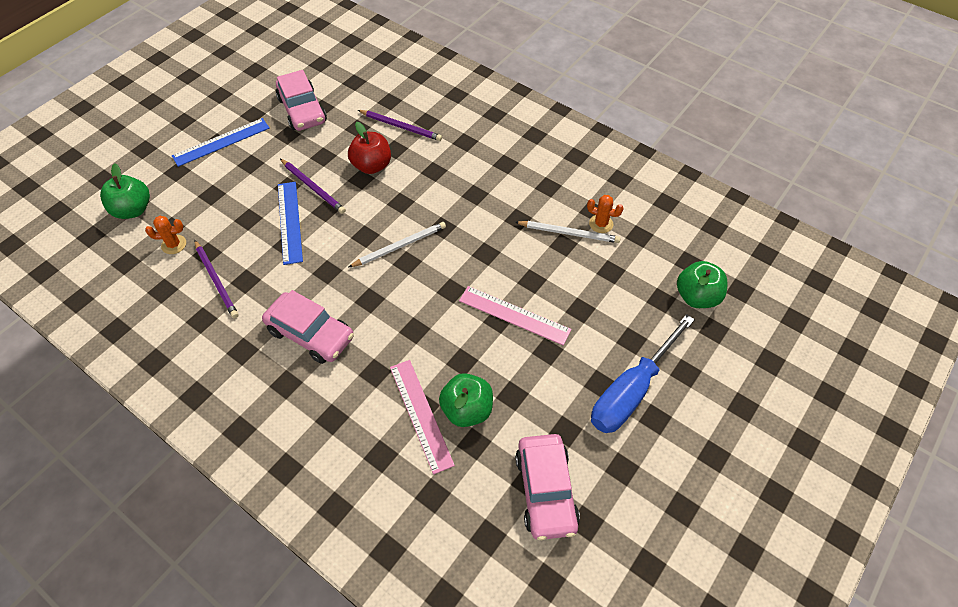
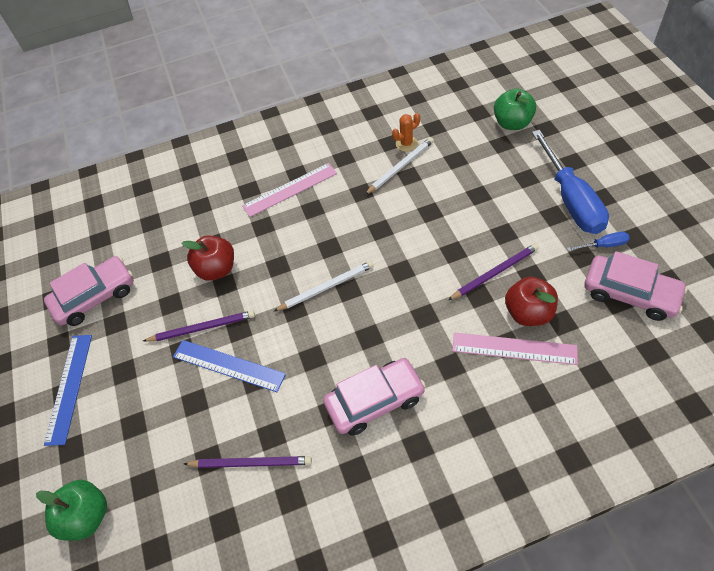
camera: 50 degrees left, 0 degrees up
orange cactus [145,216,186,254] -> none
pink car [276,70,327,131] -> pink car turned 45 degrees counterclockwise [44,256,134,326]
white pencil [349,222,446,267] -> white pencil turned 60 degrees clockwise [273,261,374,312]
purple pencil [358,110,442,141] -> purple pencil moved to [448,243,539,300]
green apple [439,373,493,427] -> red apple [505,277,558,326]
pink ruler [459,286,572,345] -> pink ruler moved to [242,163,337,217]
none -> blue screwdriver [567,232,630,251]

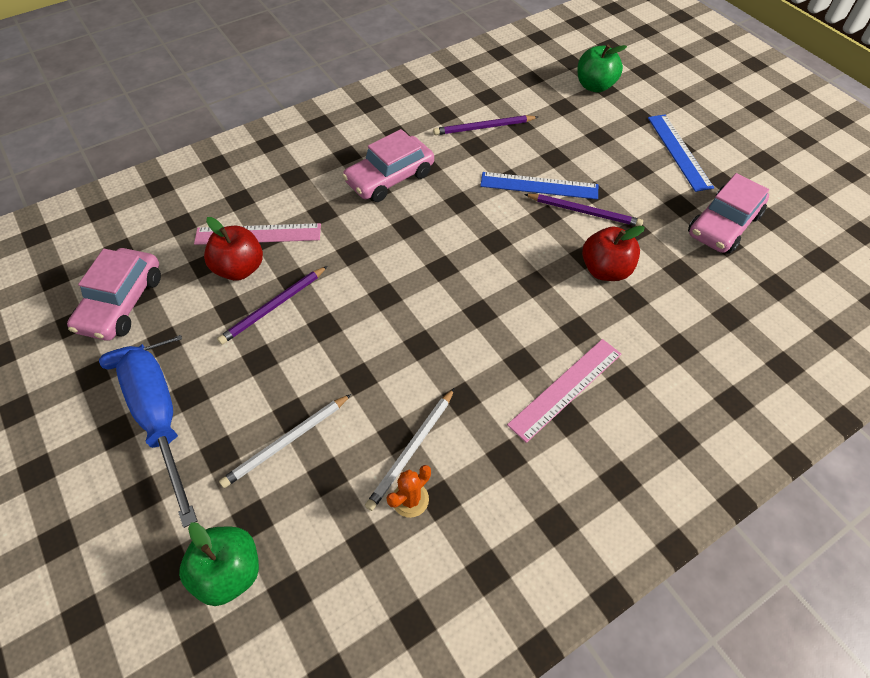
camera: 160 degrees right, 0 degrees up
purple pencil [143,311,255,342] -> purple pencil turned 135 degrees counterclockwise [524,194,643,226]
white pencil [273,261,374,312] -> white pencil moved to [219,394,351,488]
pink car [584,251,688,321] -> pink car turned 90 degrees counterclockwise [67,248,161,341]

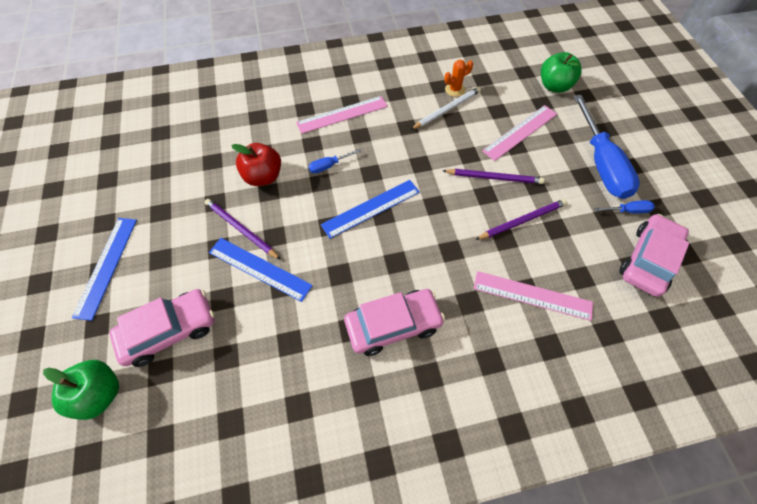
camera: 160 degrees left, 5 degrees up
red apple [204,217,263,281] -> none
white pencil [219,394,351,488] -> pink ruler [482,105,557,161]
purple pencil [433,115,538,135] -> purple pencil moved to [442,169,544,184]
pink car [688,173,769,254] -> pink car moved to [109,289,215,367]
none -> blue screwdriver [308,149,361,174]
none -> blue ruler [321,180,420,239]

